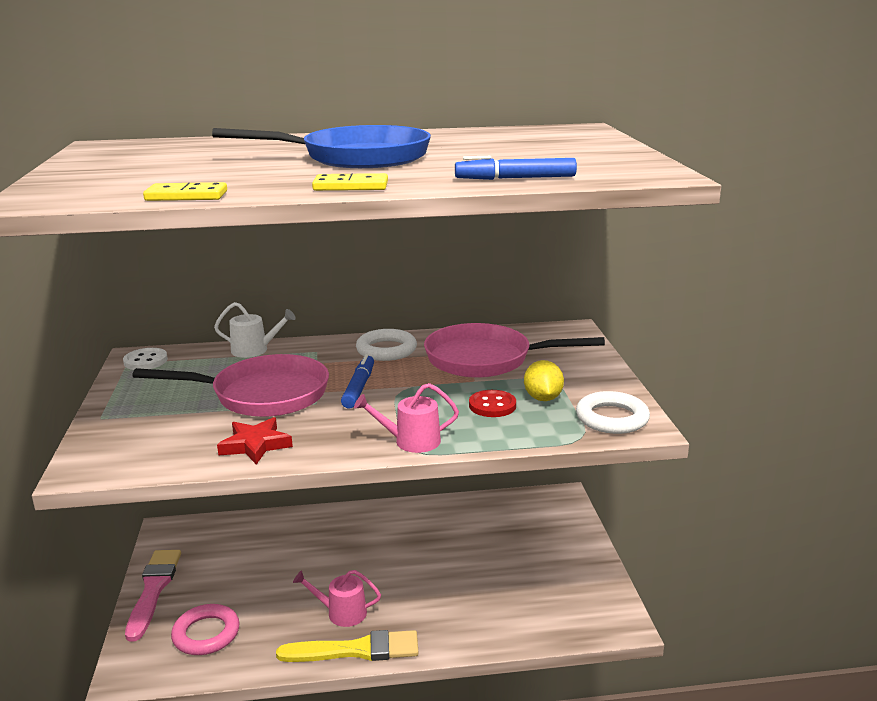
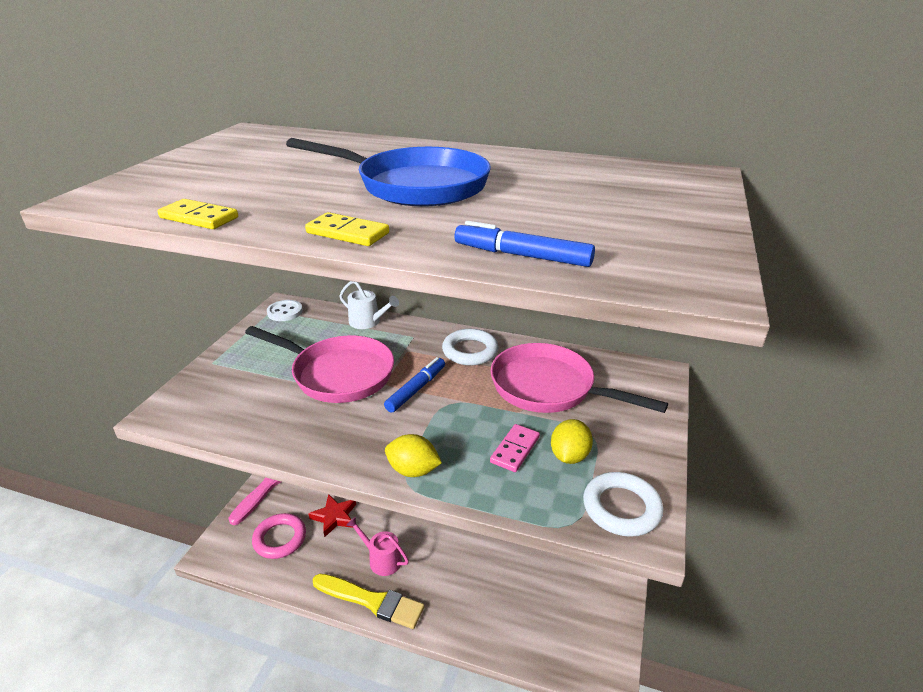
camera: 25 degrees right, 10 degrees up
red star [217,417,293,465] -> red star moved to [308,494,356,537]
pink watering can [354,383,459,453] -> yellow lemon [385,434,442,477]
red button [469,390,516,417] -> pink domino [490,424,540,472]

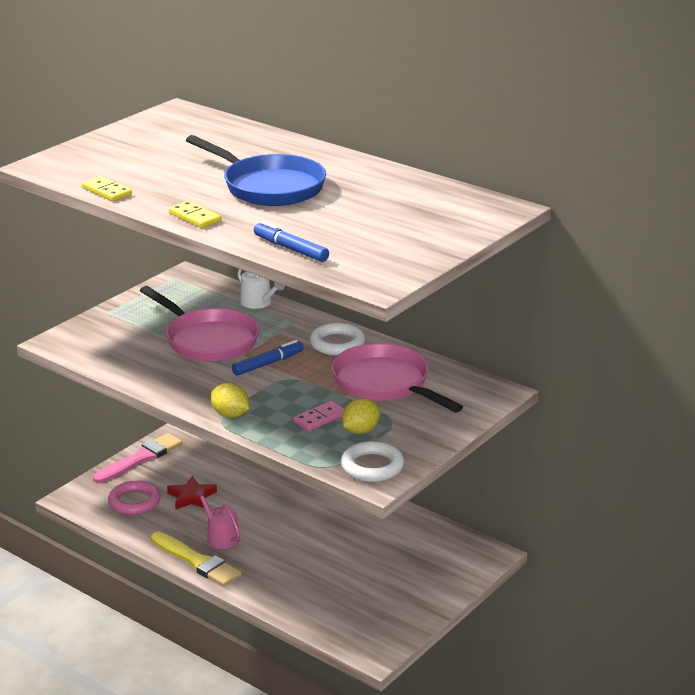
camera: 20 degrees right, 5 degrees down
white button [267,300,303,321] -> none

